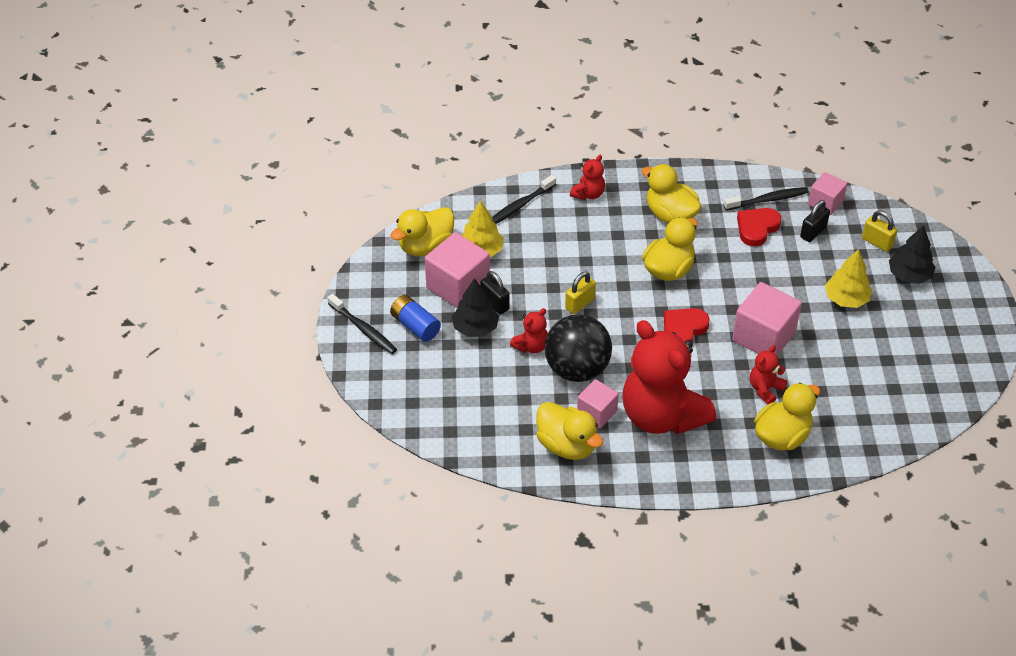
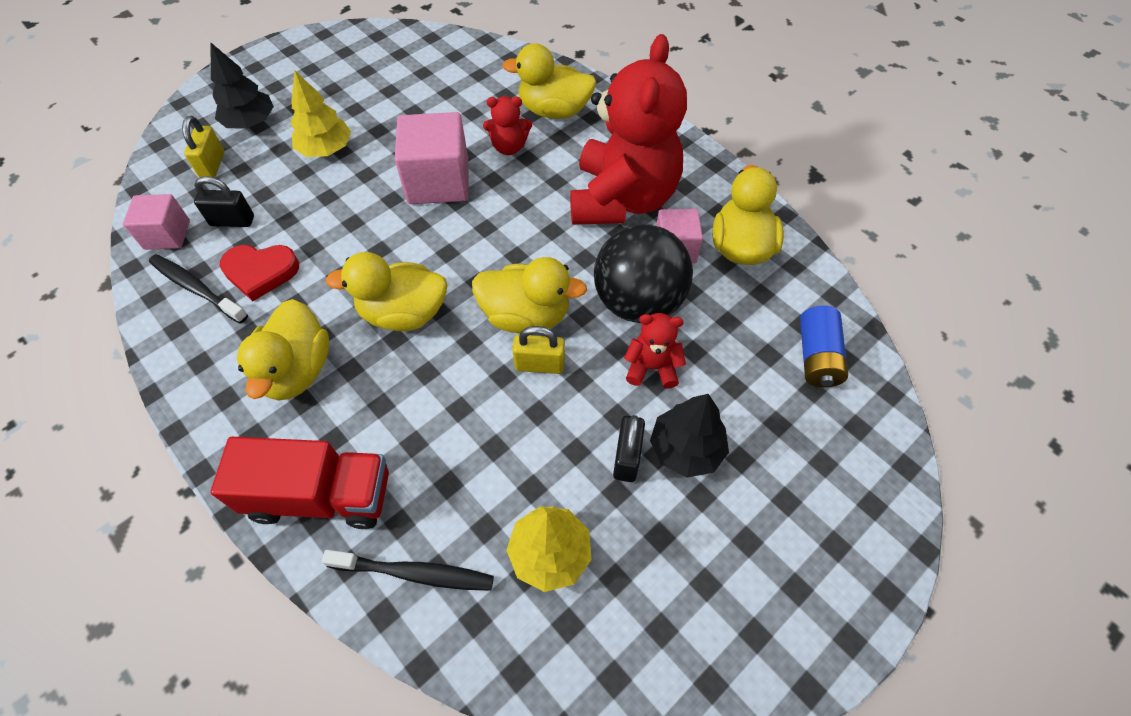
camera: 130 degrees left, 10 degrees up
black toothbrush [327,294,397,354] -> none
yellow duck [390,207,454,256] -> yellow duck moved to [472,257,587,333]
blue battery [390,295,441,342] -> blue battery moved to [800,306,848,387]
pink cube [425,232,490,308] -> none
red teddy bear [570,155,605,200] -> red truck [211,437,389,529]
red heart [664,308,710,342] -> none

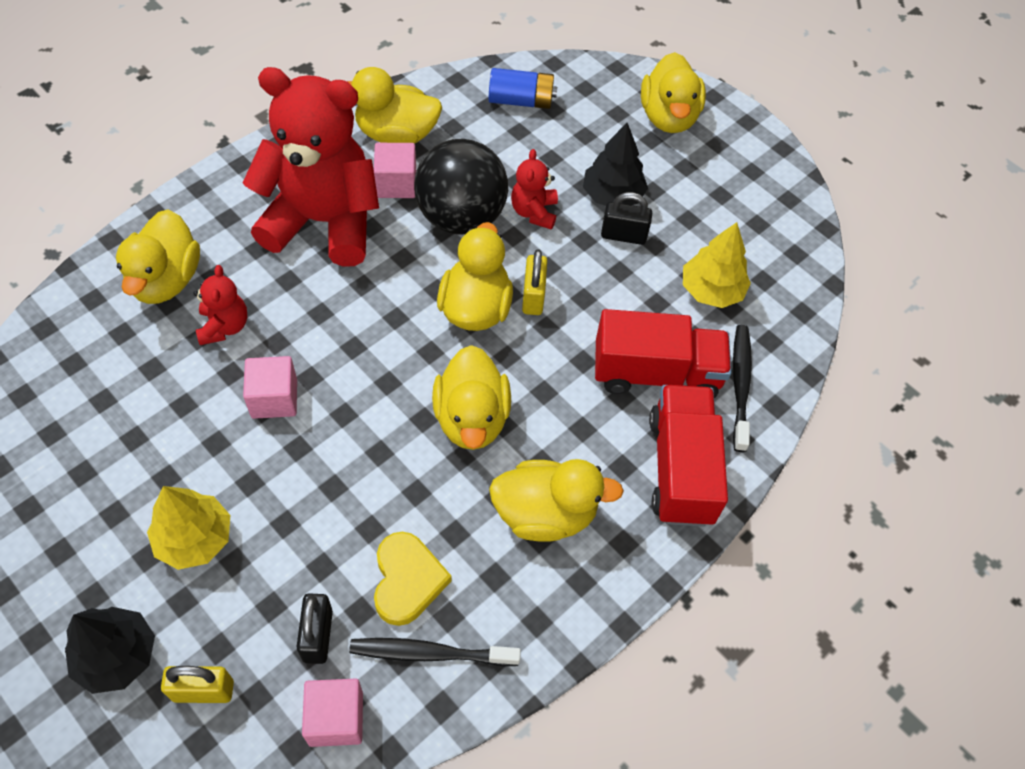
camera: 95 degrees left, 0 degrees up
black toothbrush [149,254,248,324] -> black toothbrush turned 60 degrees clockwise [349,638,521,666]
red heart [220,245,299,301] -> yellow heart [374,532,452,626]
pink cube [395,112,469,204] -> pink cube [243,356,297,419], size x0.60
none -> red truck [595,309,731,398]
none -> yellow duck [641,52,706,133]

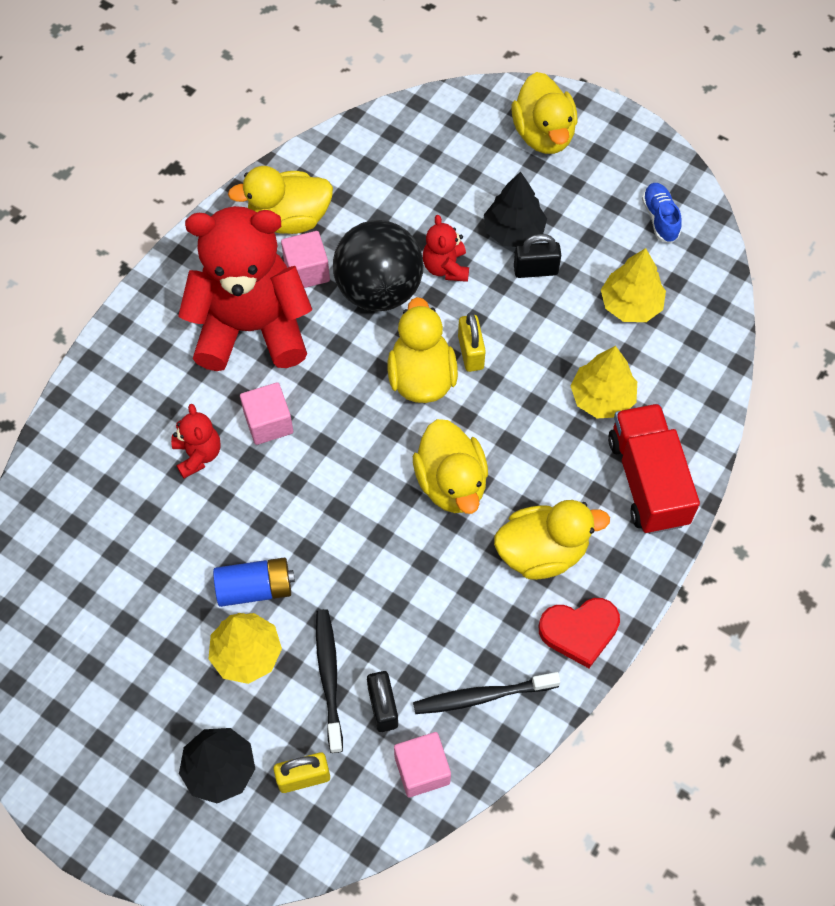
camera: 10 degrees left, 5 degrees up
yellow duck [116,210,200,304] -> none
pink cube [243,356,297,419] -> pink cube moved to [240,382,293,445]
yellow heart [374,532,452,626] -> none
blue battery [489,68,557,109] -> blue battery moved to [213,557,295,607]
red truck [595,309,731,398] -> yellow tree [571,346,637,419]
black toothbrush [733,325,752,452] -> black toothbrush moved to [316,609,343,753]
none -> red heart [538,598,620,668]
none -> blue shoe [642,183,682,243]

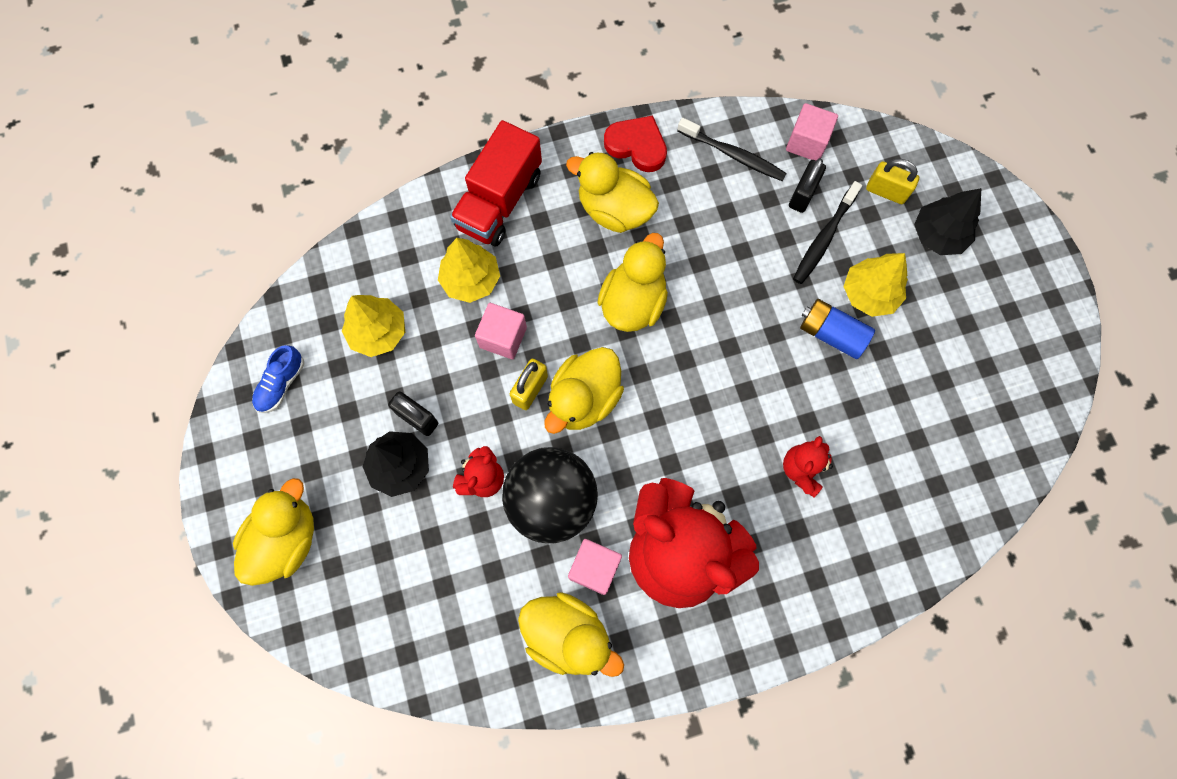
camera: 140 degrees left, 10 degrees up
pink cube [240,382,293,445] -> pink cube moved to [475,303,527,359]

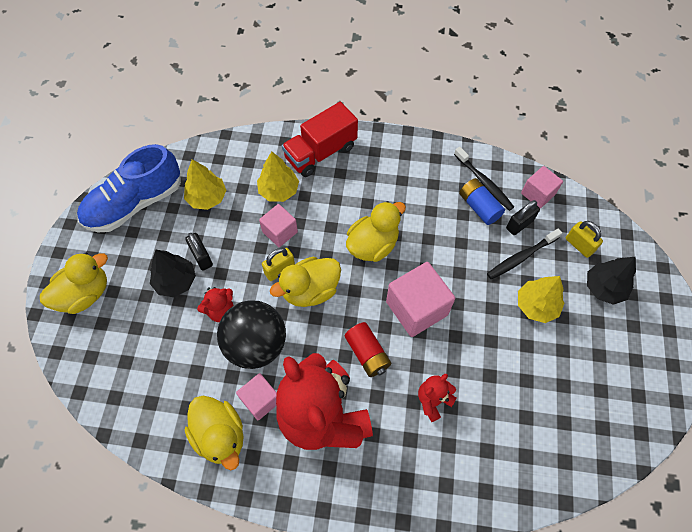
camera: 25 degrees right, 10 degrees down
blue shoe [252,345,304,413] -> blue shoe [77,144,181,233], size x2.30
yellow duck [566,152,659,233] -> none
red heart [604,115,667,172] -> none
blue battery [800,299,875,359] -> blue battery moved to [459,178,505,225]
none -> red battery [345,322,391,377]
none -> pink cube [386,262,455,337]

